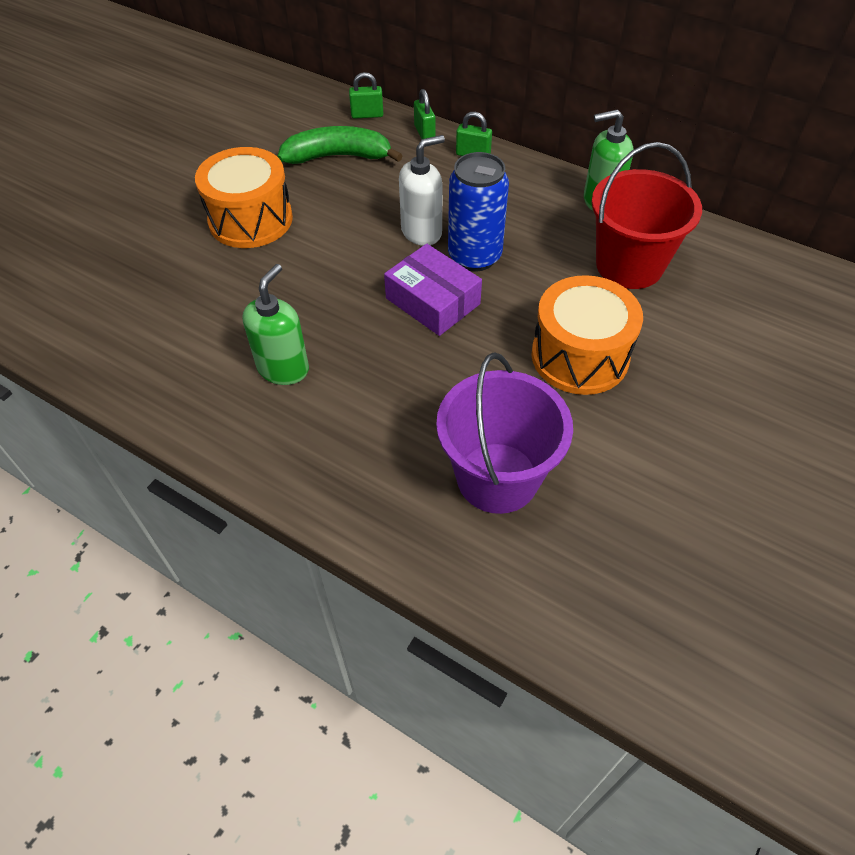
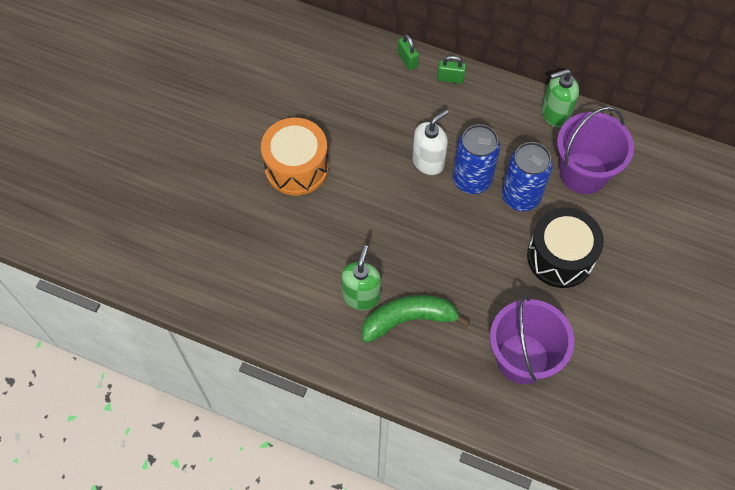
camera: 10 degrees left, 10 degrees up
green banana [277,126,403,164] -> green banana moved to [362,295,470,343]
green padlock [349,72,383,119] -> none
purple box [384,244,482,336] -> none
orange drum [532,275,643,395] -> black drum [527,207,604,288]
red bucket [592,142,702,289] -> purple bucket [557,107,634,194]
none -> blue can [502,142,553,211]

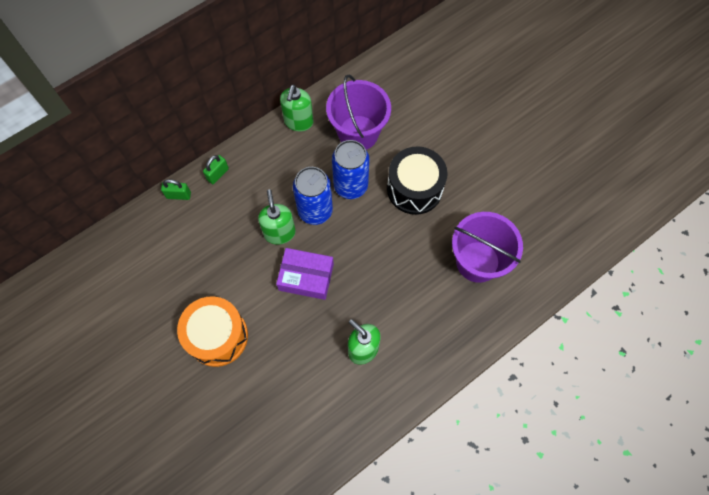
camera: 60 degrees left, 5 degrees up
green banana [362,295,470,343] -> none
white soap dispenser [412,110,449,175] -> green soap dispenser [258,189,296,245]
none -> purple box [276,248,334,300]

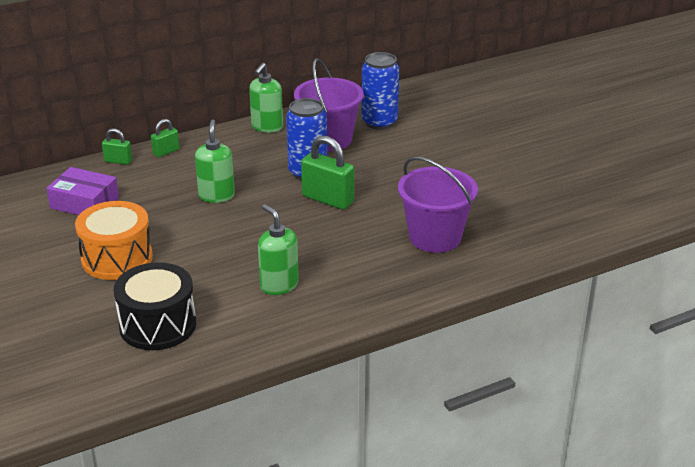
camera: 10 degrees right, 35 degrees down
purple box [276,248,334,300] -> purple box moved to [46,167,119,215]
blue can [293,167,333,225] -> blue can moved to [361,52,399,130]
black drum [387,146,448,215] -> black drum moved to [114,262,196,350]
none -> green padlock [301,136,354,210]

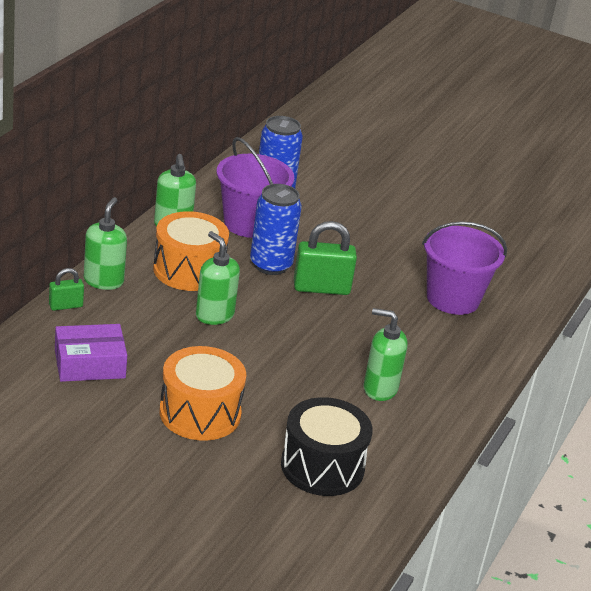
camera: 40 degrees left, 0 degrees up
green padlock [151,119,179,157] -> green soap dispenser [84,197,127,290]
none -> orange drum [153,211,229,291]

